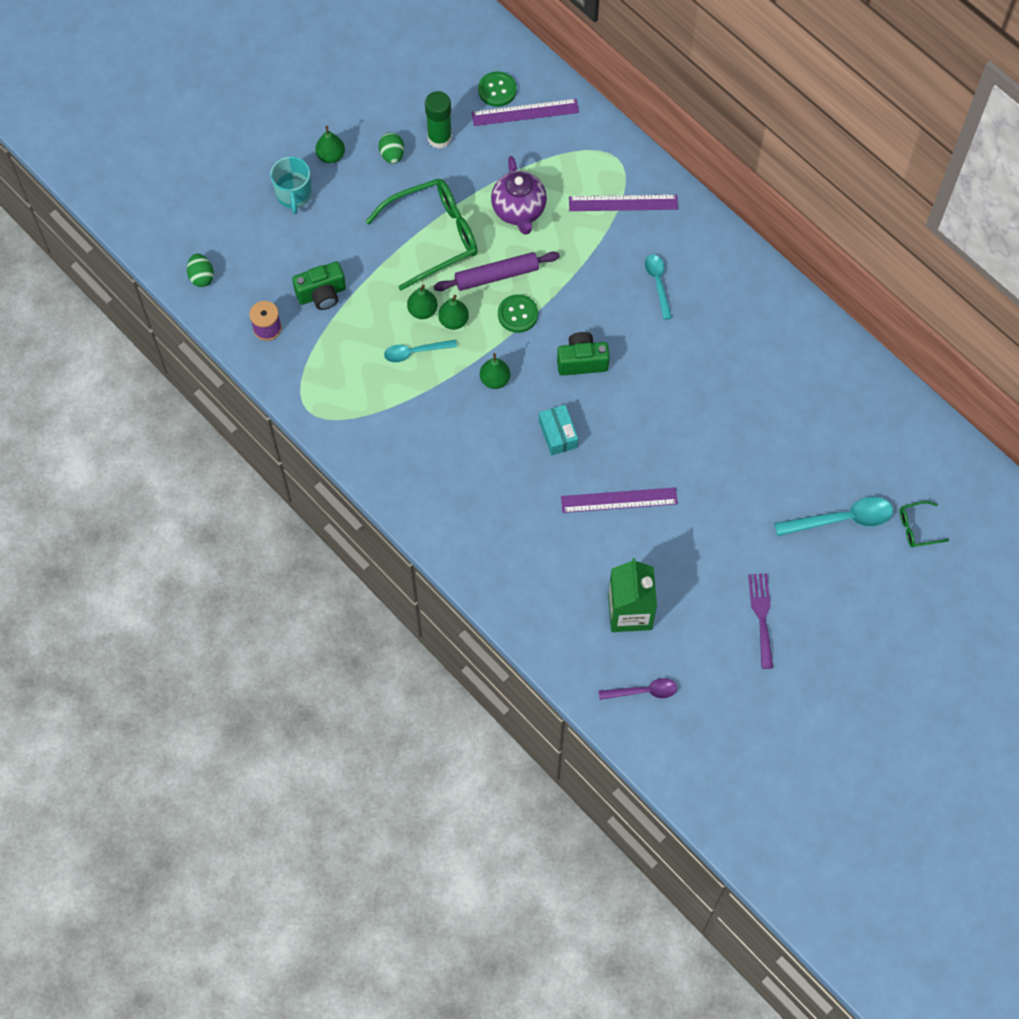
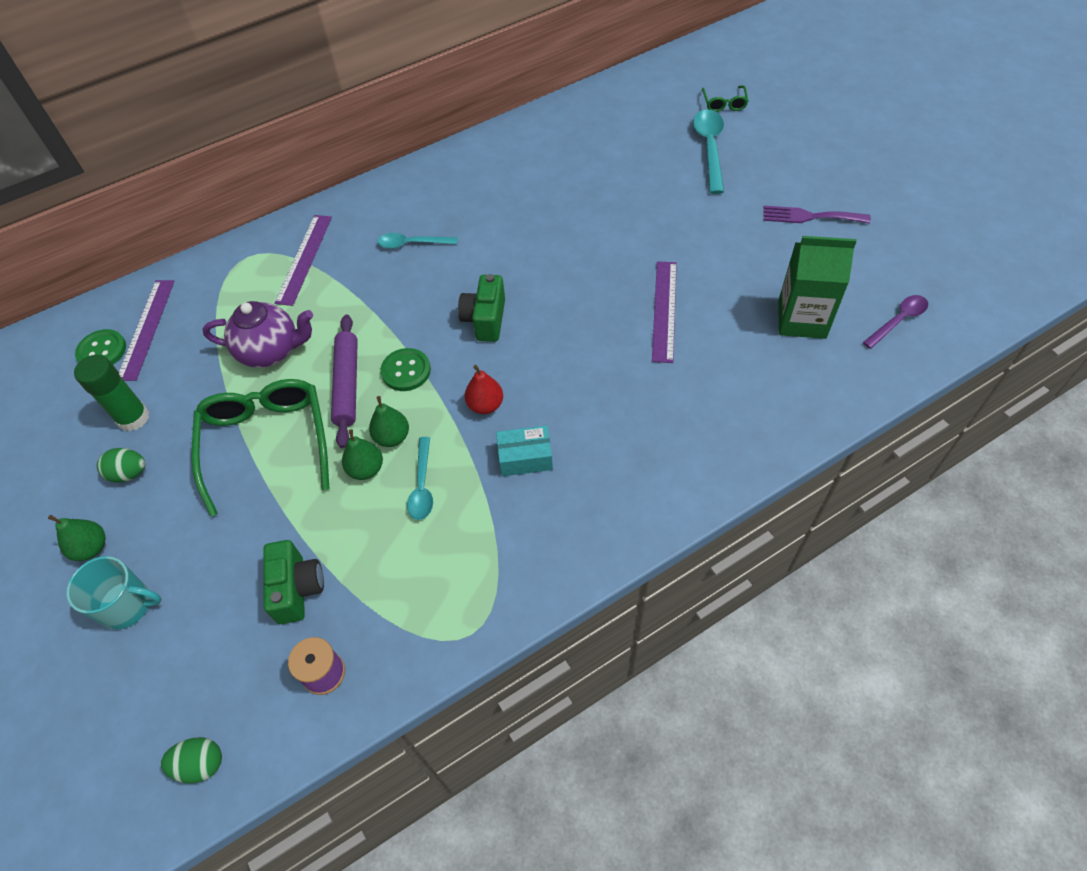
camera: 75 degrees left, 10 degrees down
green pear [480,353,510,389] -> red pear [465,365,503,414]
turquoise box [539,405,578,456] -> turquoise box moved to [496,425,553,476]
purple spoon [599,678,677,700] -> purple spoon turned 45 degrees clockwise [863,295,928,349]

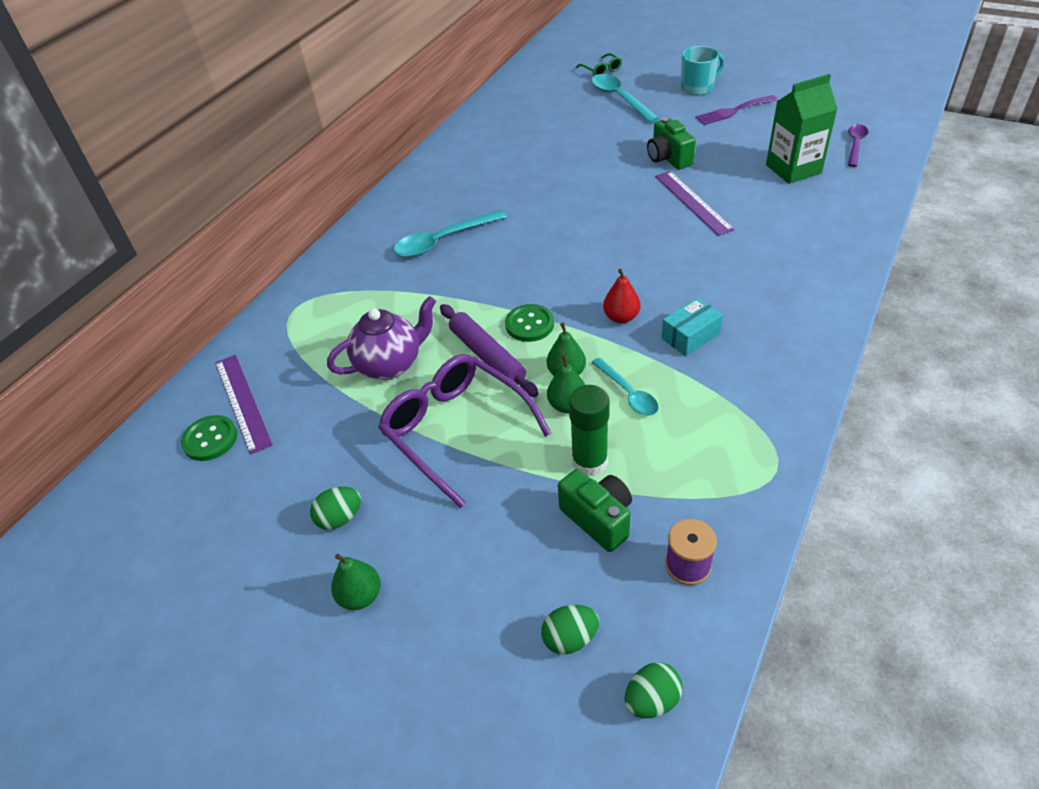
camera: 30 degrees left, 10 degrees down
turquoise mug [66,556,162,630] -> turquoise mug moved to [681,46,724,95]
green glue stick [74,355,149,431] -> green glue stick moved to [569,385,610,476]
green glasses [191,379,329,517] -> purple glasses [378,354,551,508]
purple ruler [274,215,332,306] -> none
turquoise spoon [377,233,457,249] -> turquoise spoon [394,210,507,257], size x1.57
green camera [458,274,505,342] -> green camera moved to [647,117,696,170]
none -> green egg [541,605,599,655]

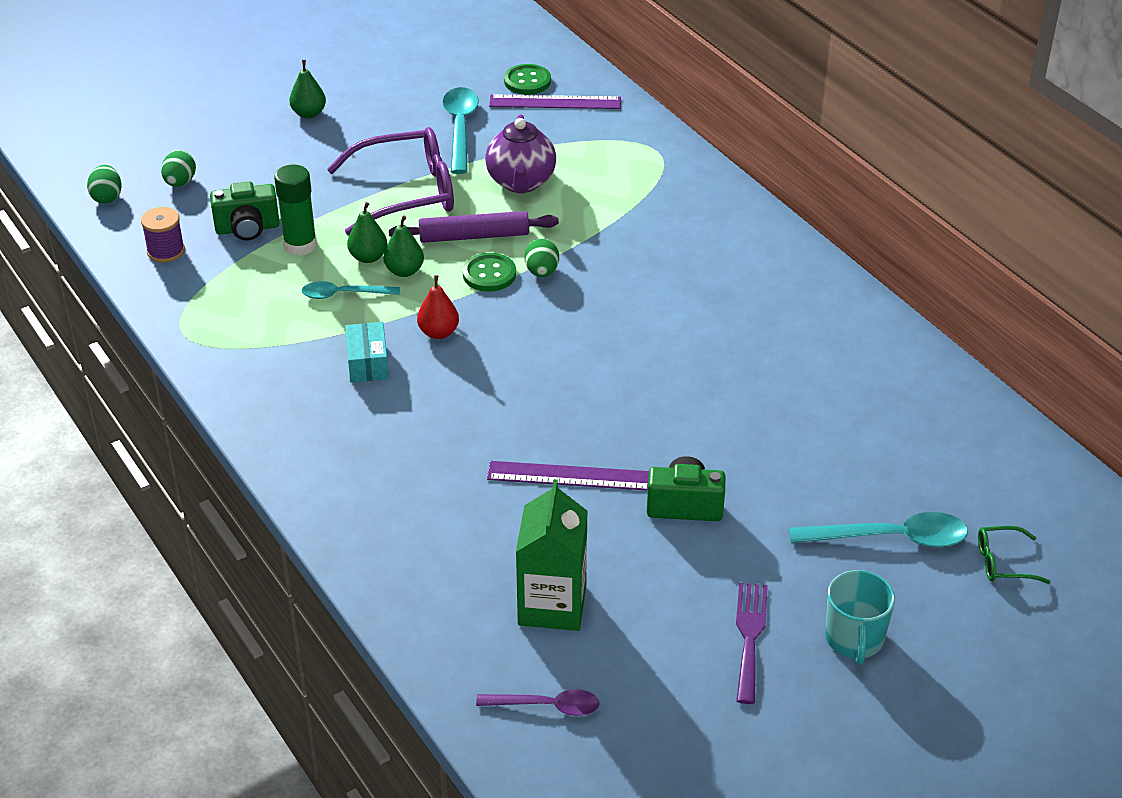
camera: 115 degrees right, 5 degrees down
green egg [310,487,361,530] -> green egg moved to [525,238,559,277]
turquoise spoon [394,210,507,257] -> turquoise spoon moved to [442,87,479,174]
purple spoon [848,124,868,167] -> purple spoon turned 45 degrees counterclockwise [476,689,600,716]

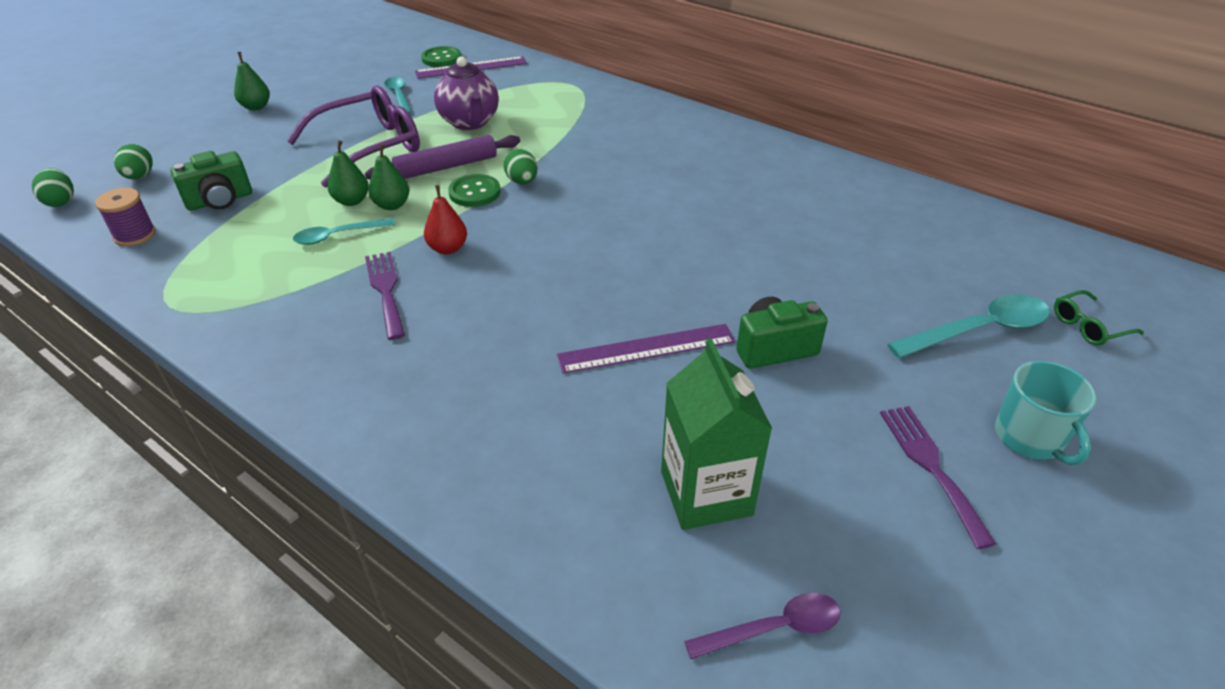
camera: 20 degrees left, 0 degrees up
green glue stick [274,164,317,256] -> none
turquoise box [345,322,389,383] -> purple fork [365,252,405,340]
turquoise spoon [442,87,479,174] -> turquoise spoon [384,77,411,114], size x0.64

